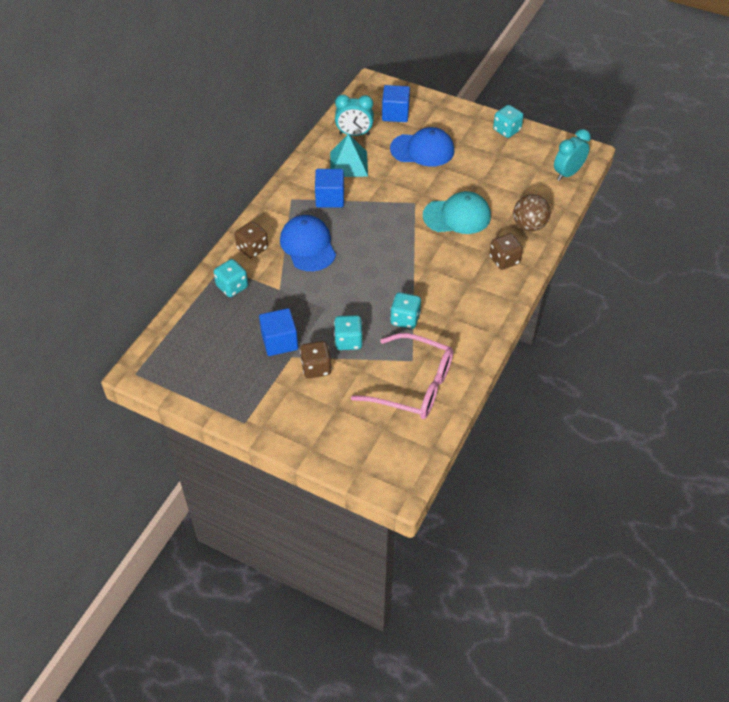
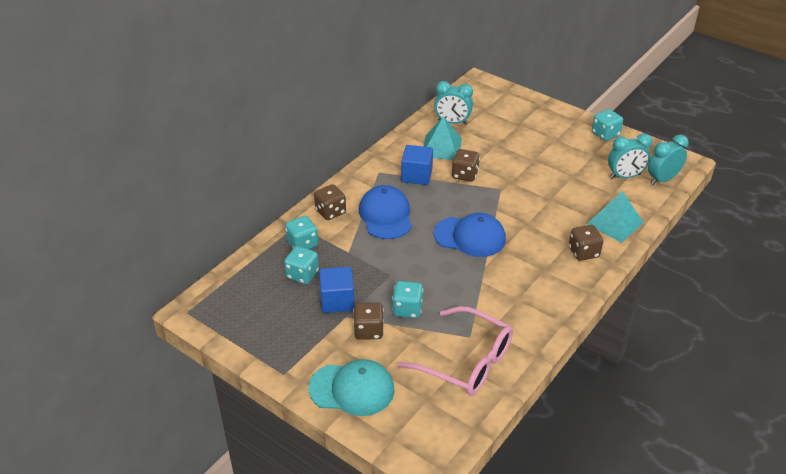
camera: 10 degrees right, 10 degrees down
blue cube [382,85,410,122] -> none
blue cap [390,127,454,167] -> blue cap moved to [434,213,506,257]
turquoise dice [390,292,421,329] -> turquoise dice moved to [284,246,319,284]
turquoise cap [423,191,491,234] -> turquoise cap moved to [308,359,395,416]
brown ball [513,194,551,231] -> turquoise pyramid [587,191,644,243]
none -> brown dice [451,149,480,182]
none -> turquoise clock [608,133,652,179]

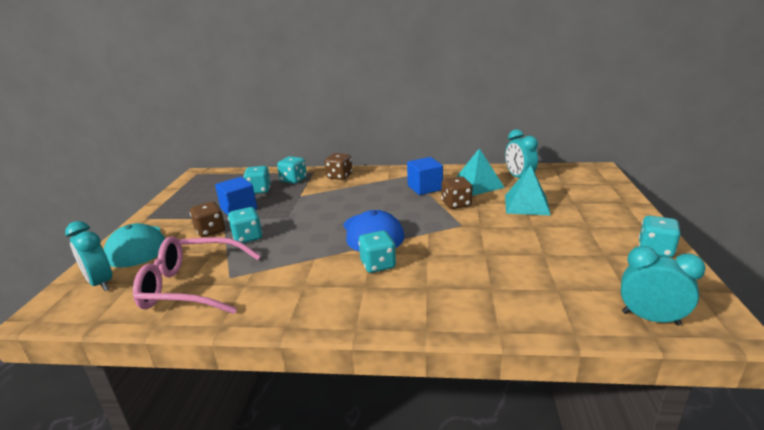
camera: 60 degrees right, 15 degrees down
blue cap [359,185,412,239] -> none
pink glasses [398,306,513,396] -> pink glasses turned 90 degrees clockwise [133,236,261,314]
brown dice [569,225,603,261] -> none
turquoise pyramid [587,191,644,243] -> turquoise pyramid moved to [505,165,551,216]
turquoise clock [608,133,652,179] -> turquoise clock moved to [65,221,112,291]
none -> turquoise dice [358,231,396,273]

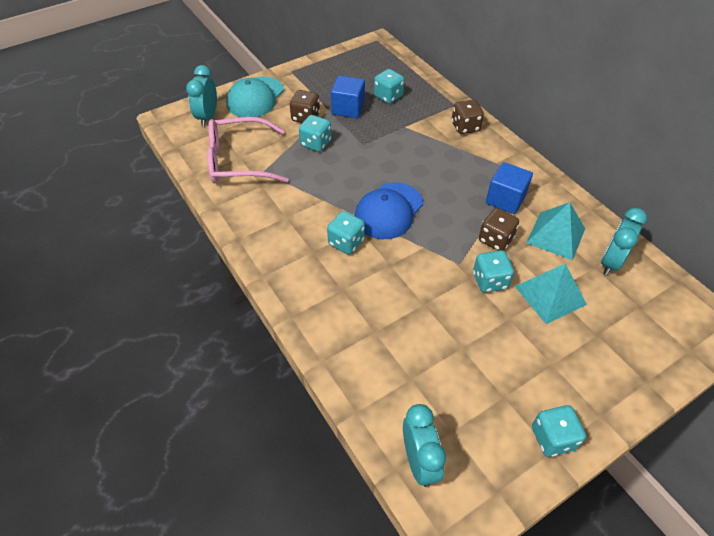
camera: 50 degrees right, 25 degrees up
pink glasses [133,236,261,314] -> pink glasses turned 60 degrees counterclockwise [207,117,289,183]
turquoise dice [277,156,307,184] -> turquoise dice moved to [473,250,514,293]

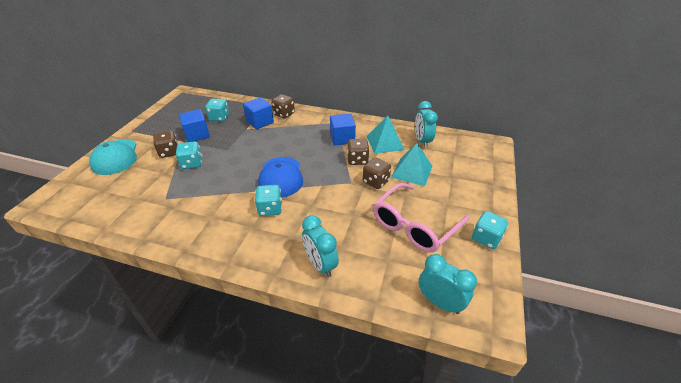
camera: 40 degrees left, 10 degrees down
turquoise clock [186,65,217,127] -> turquoise clock moved to [302,215,339,277]
pink glasses [207,117,289,183] -> pink glasses moved to [373,183,470,252]
turquoise dice [473,250,514,293] -> brown dice [363,158,391,189]
none -> blue cube [243,97,274,129]

